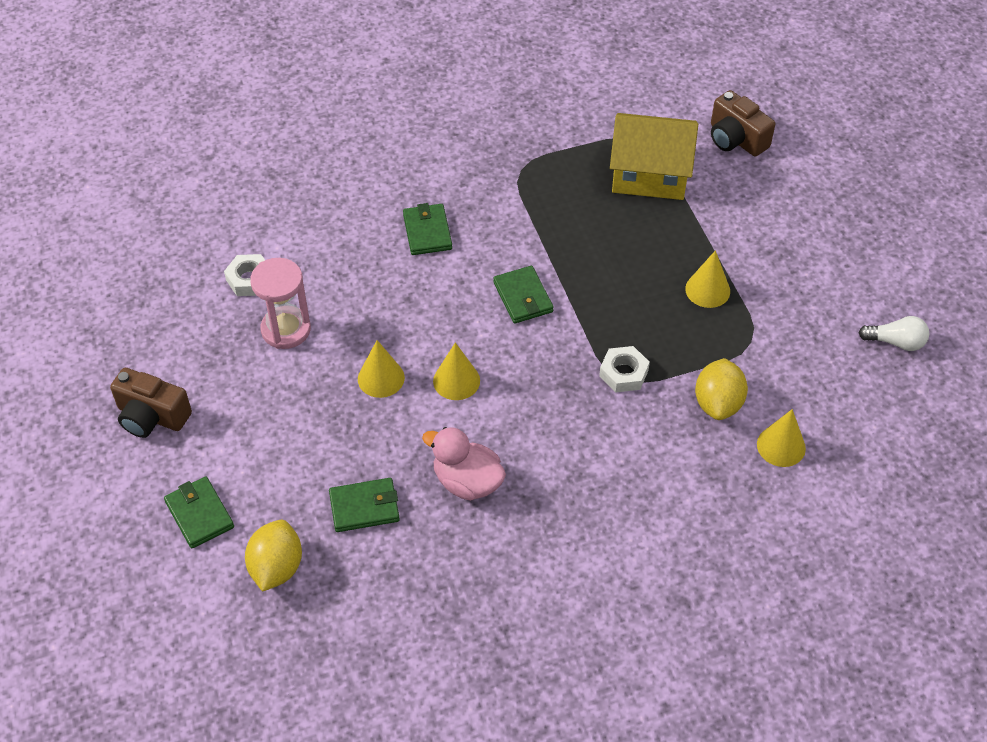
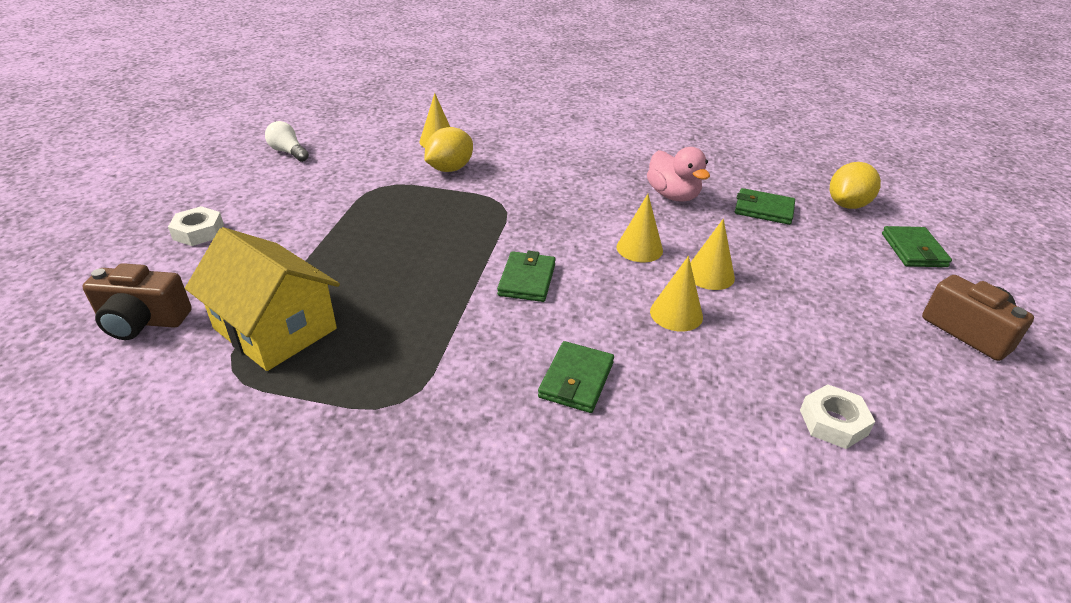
camera: 150 degrees left, 15 degrees down
pink hourglass [250,258,311,349] -> none
white nut [599,346,650,392] -> white nut moved to [168,206,224,246]
yellow cone [685,250,730,308] -> yellow cone moved to [650,256,703,332]
brown camera [711,90,775,157] -> brown camera turned 105 degrees clockwise [82,263,192,340]

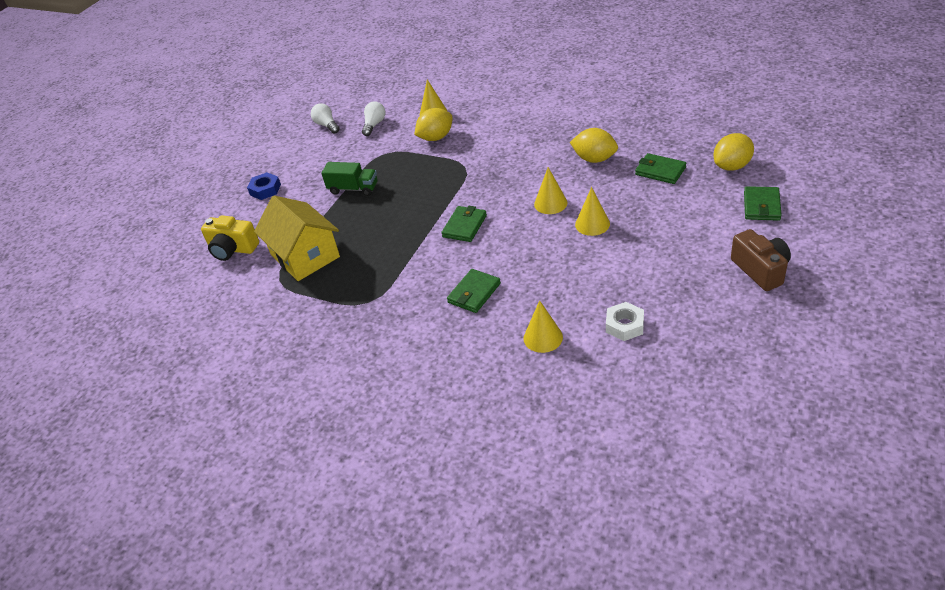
camera: 20 degrees right, 5 degrees up
brown camera [82,263,192,340] -> yellow camera [201,215,259,261]
white nut [168,206,224,246] -> blue nut [247,172,281,200]
pink duck [647,147,710,201] -> yellow lemon [570,128,618,163]
yellow cone [650,256,703,332] -> yellow cone moved to [523,300,563,353]
none -> green truck [321,162,378,196]
none -> white light bulb [362,101,385,136]

